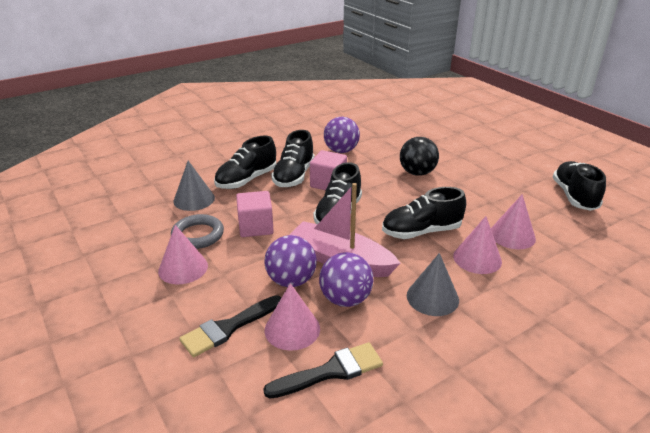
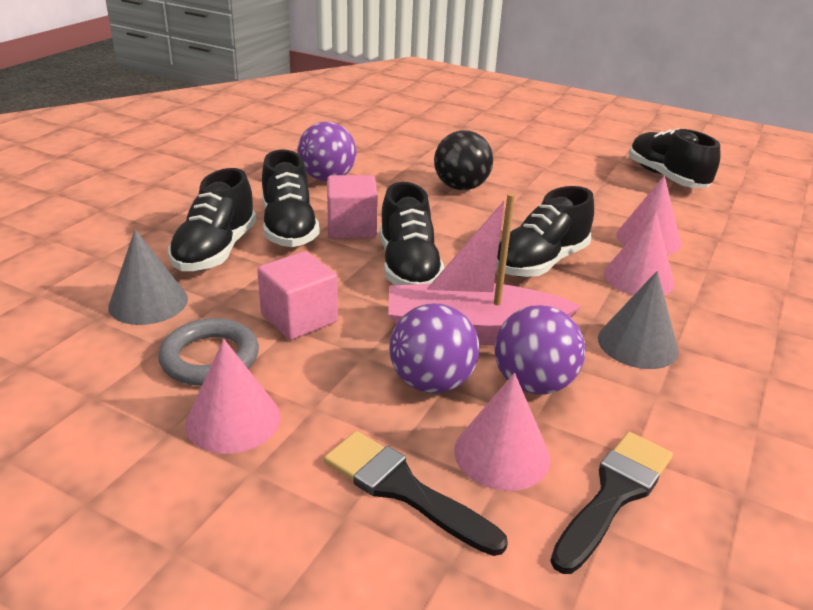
camera: 30 degrees left, 0 degrees up
black brush [179,295,281,357] -> black brush turned 105 degrees clockwise [324,431,508,556]

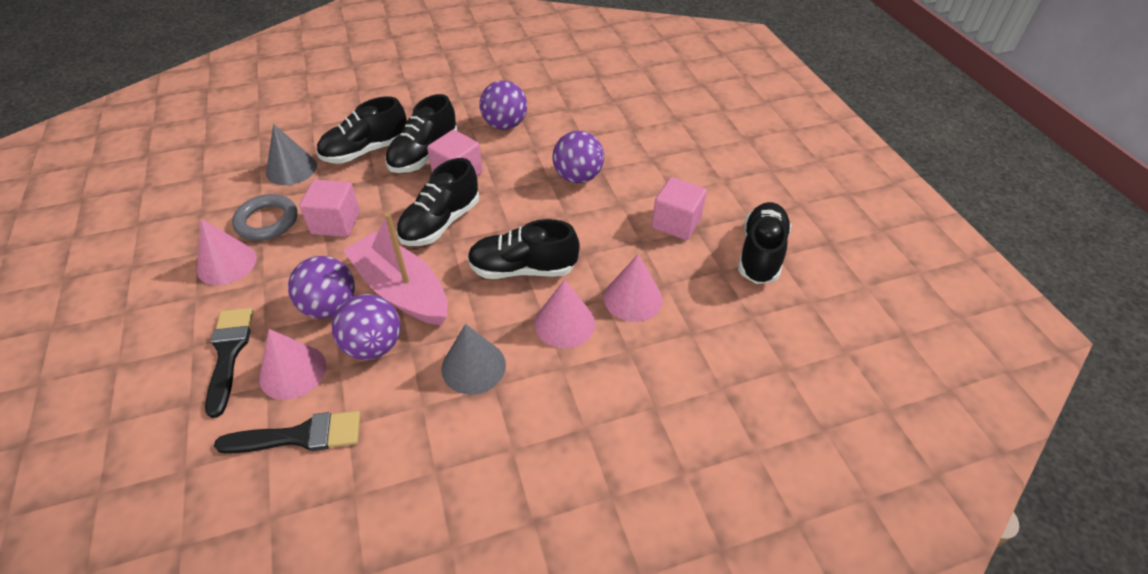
camera: 45 degrees right, 15 degrees up
black ball [434,130,493,190] -> purple ball [552,131,604,183]
none -> pink cube [652,177,707,240]

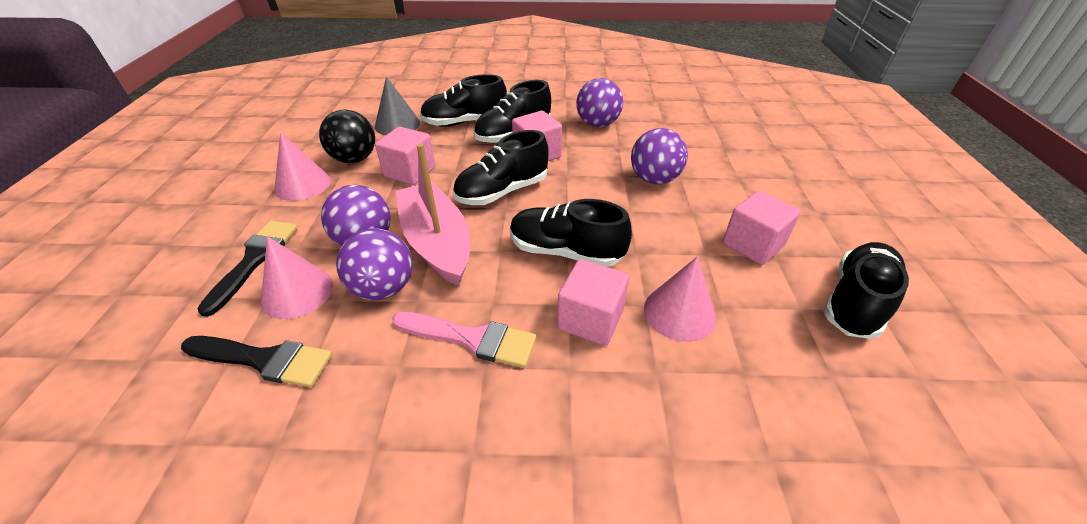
camera: 20 degrees right, 5 degrees down
grey ring [232,194,298,241] -> black ball [319,110,375,163]
grey cone [441,324,506,394] -> pink brush [392,312,537,368]
pink cone [535,279,595,348] -> pink cube [557,259,629,346]

